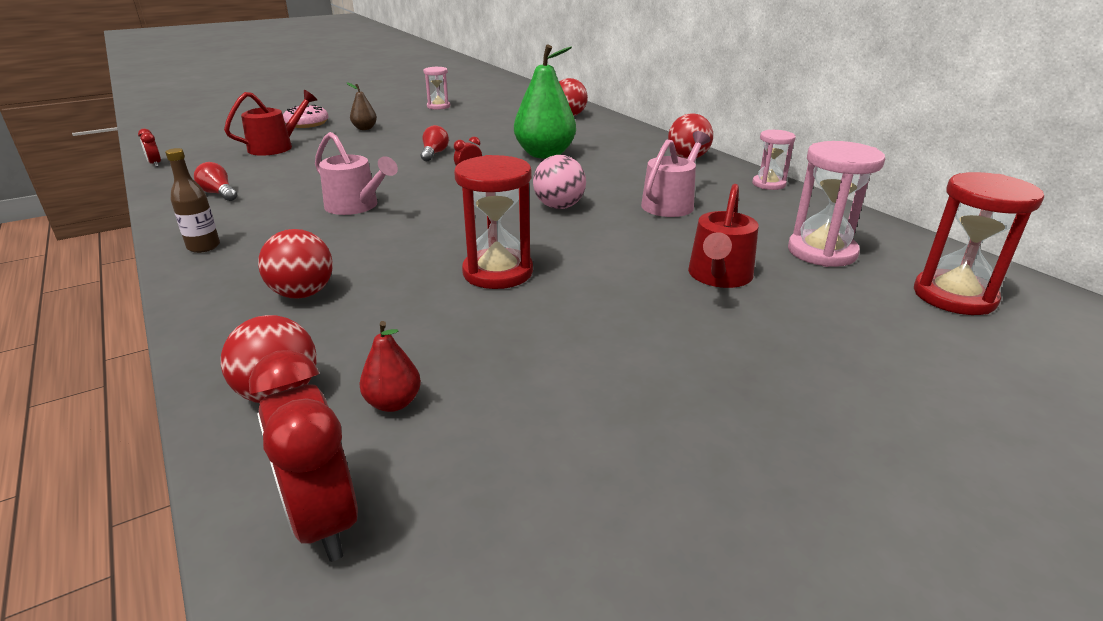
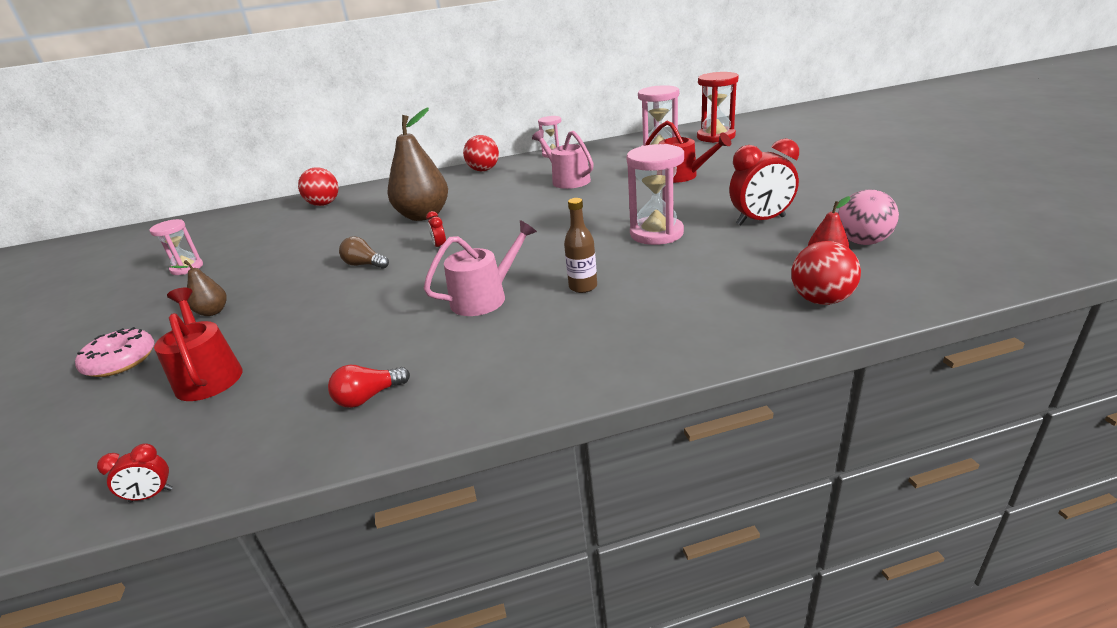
camera: 70 degrees left, 0 degrees up
brown bottle [165,148,220,253] -> brown bottle moved to [564,198,597,293]
red clock [249,350,358,562] -> red clock moved to [729,138,799,225]
red ball [258,229,333,299] -> none
red light bulb [421,125,449,161] -> brown light bulb [339,237,389,269]
red hourglass [454,155,533,289] -> pink hourglass [626,144,684,245]
green pear [514,45,576,159] -> brown pear [388,107,448,221]
pink ball [533,155,586,209] -> pink ball moved to [838,189,899,245]

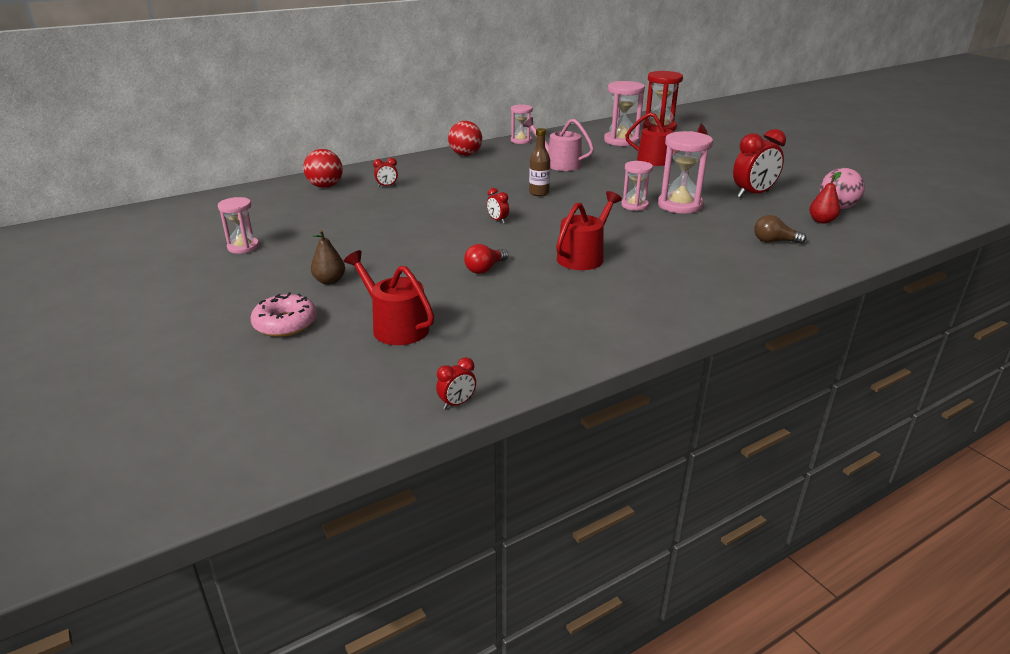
camera: 20 degrees left, 0 degrees up
red light bulb [328,365,410,408] -> red light bulb moved to [464,244,508,274]
brown light bulb [339,237,389,269] -> brown light bulb moved to [754,215,807,244]
brown pear [388,107,448,221] -> none
pink watering can [423,220,537,316] -> red watering can [556,191,622,270]
brown bottle [564,198,597,293] -> brown bottle moved to [529,128,550,196]
red ball [791,241,861,305] -> none
none -> red clock [373,158,398,187]
none -> pink hourglass [621,161,653,211]

